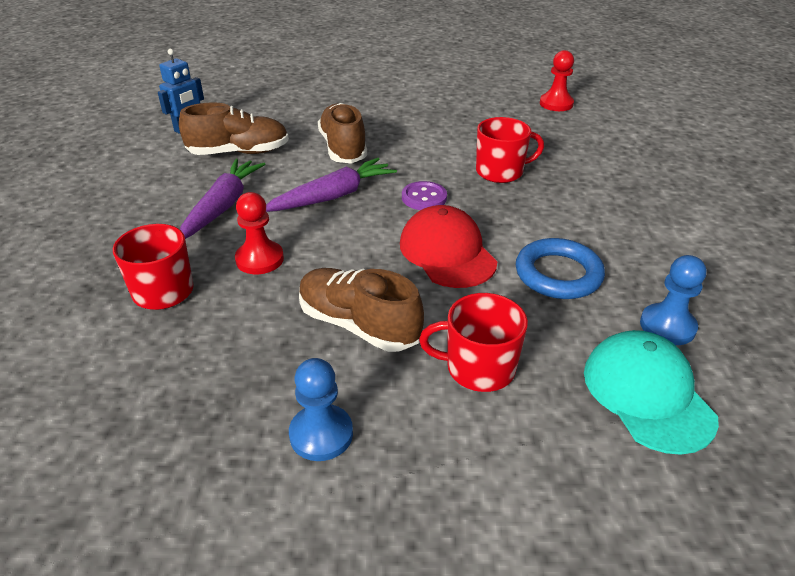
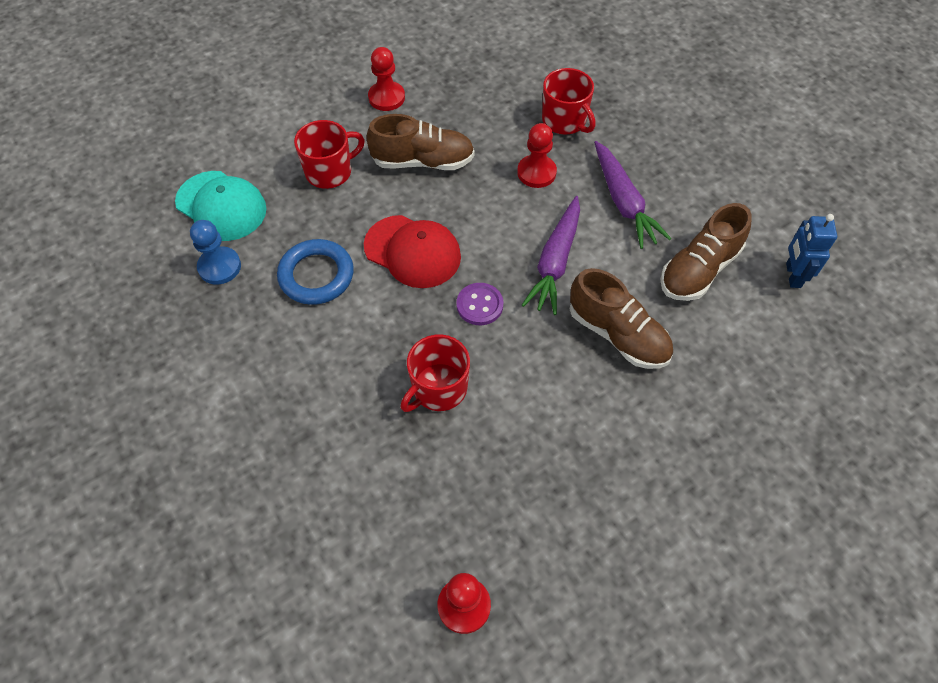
camera: 145 degrees right, 20 degrees up
blue pawn [289,358,353,461] -> red pawn [368,47,405,111]

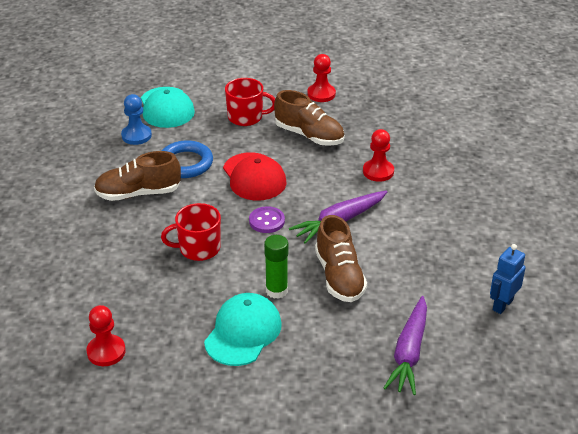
camera: 35 degrees right, 20 degrees down
red mug [542,68,596,135] -> none
purple carrot [594,141,671,249] -> purple carrot moved to [384,296,427,395]
brown shoe [660,203,752,301] -> brown shoe moved to [94,151,181,201]
none -> turquoise cap [204,293,282,366]
none -> green glue stick [264,235,288,299]

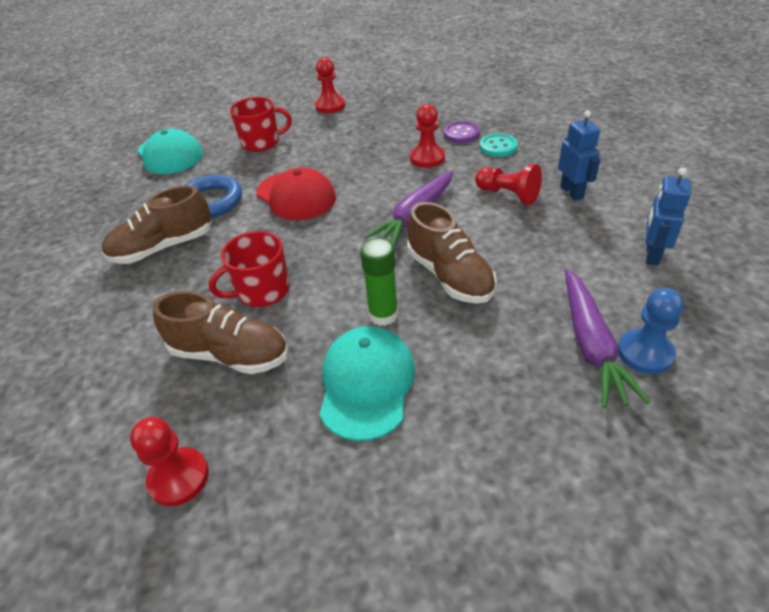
camera: 15 degrees left, 5 degrees up
blue pawn [121,94,152,145] -> blue pawn moved to [618,288,684,374]
purple button [249,206,285,233] -> purple button moved to [444,121,480,143]
brown shoe [274,90,344,146] -> brown shoe moved to [153,291,288,374]
none -> red pawn [475,164,542,205]
none -> turquoise button [480,133,518,157]
none -> blue robot [558,110,600,201]

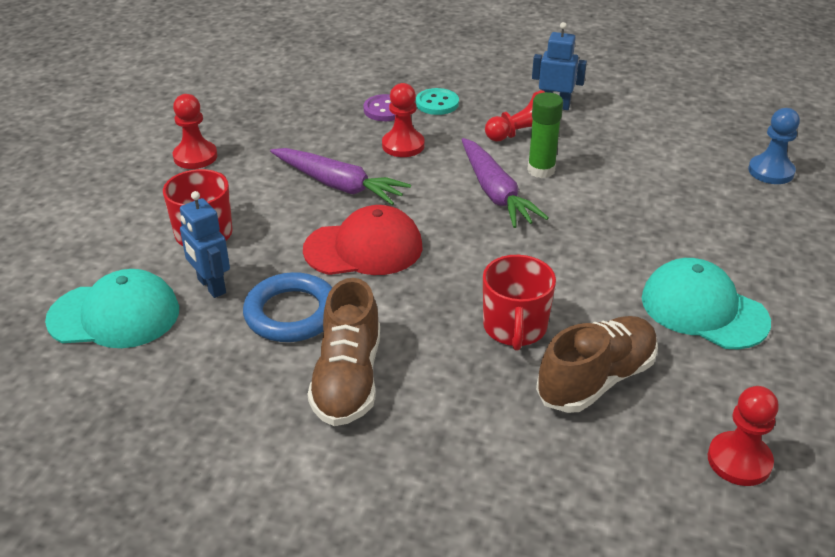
camera: 60 degrees left, 5 degrees down
green glue stick [360,238,398,326] -> green glue stick moved to [527,92,563,178]
brown shoe [407,202,497,303] -> none
purple carrot [565,269,650,408] -> purple carrot moved to [270,148,411,205]
blue robot [646,168,691,266] -> blue robot moved to [180,191,230,298]

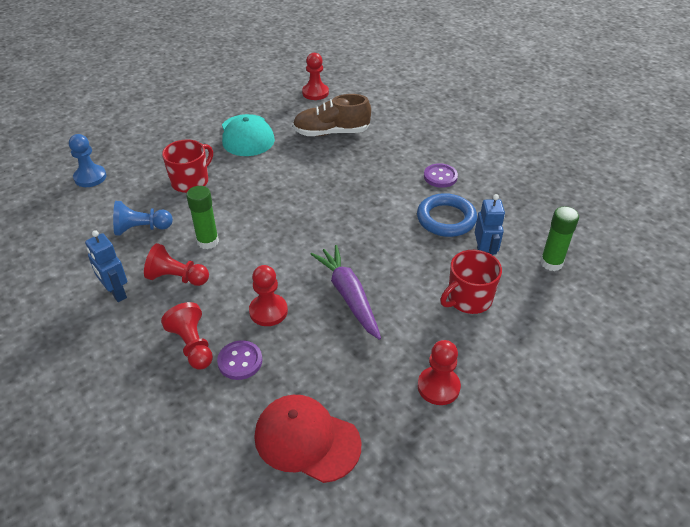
camera: 145 degrees left, 5 degrees up
turquoise cap [45,269,179,348] -> green glue stick [540,206,579,271]
red cap [303,205,423,275] -> red cap moved to [254,395,361,483]
brown shoe [308,278,380,426] -> purple button [424,163,458,188]
turquoise button [416,88,459,115] -> red pawn [161,302,213,370]
purple carrot [461,138,549,228] -> none
red mug [483,255,556,351] -> red mug moved to [162,140,213,193]
none -> blue pawn [113,201,173,235]

